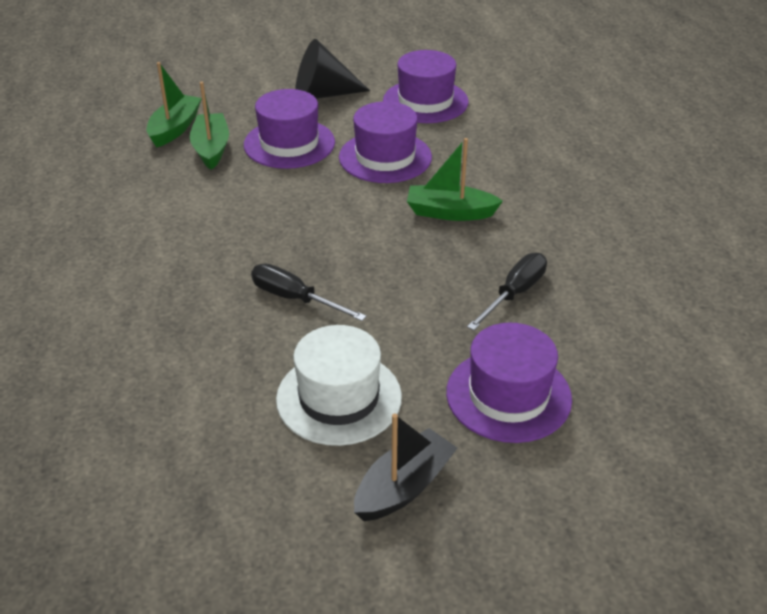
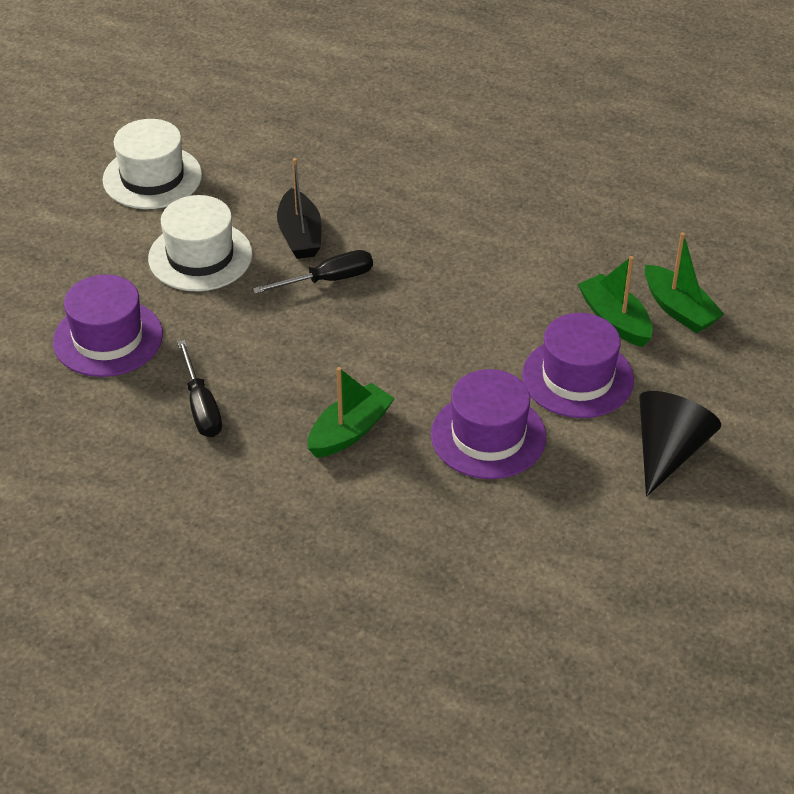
camera: 125 degrees right, 5 degrees up
green boat [190,82,229,170] -> green boat turned 150 degrees counterclockwise [578,256,653,347]
black boat [354,414,457,521] -> black boat moved to [277,158,322,259]
purple hat [383,50,469,123] -> none
none -> white hat [103,119,202,209]

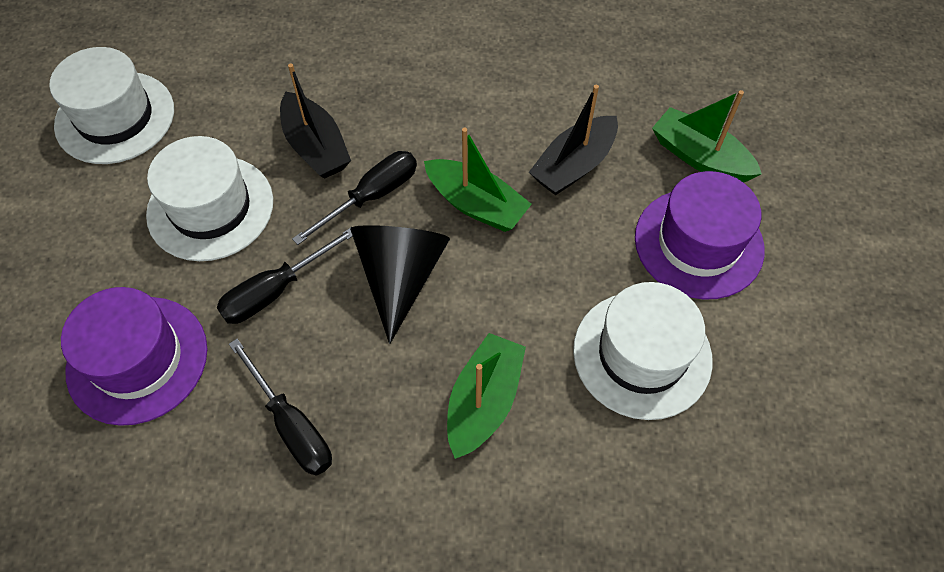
camera: 20 degrees left, 15 degrees up
purple hat [431,369,546,479] -> white hat [573,282,713,420]
black cone [639,391,721,497] -> black cone moved to [350,225,450,344]
green boat [645,232,724,333] -> green boat moved to [424,127,532,232]
none -> black screwdriver [216,228,353,324]
none -> black boat [529,85,618,195]

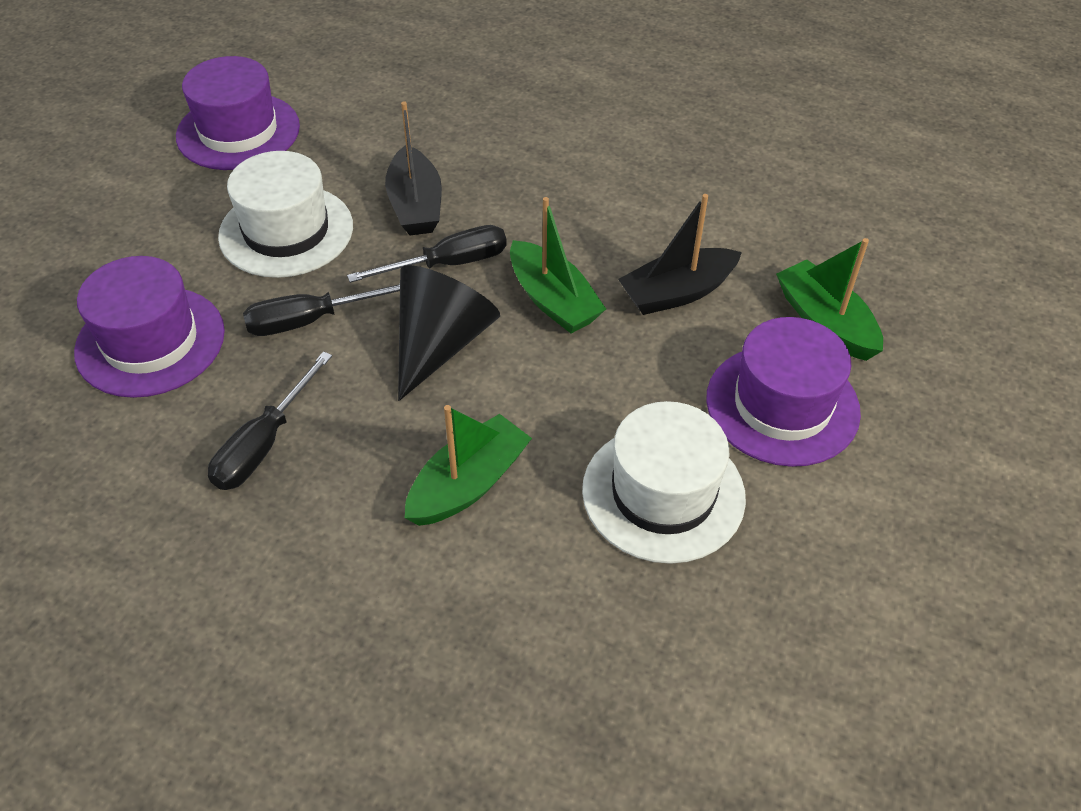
camera: 20 degrees right, 10 degrees down
white hat [49,47,174,164] -> purple hat [176,56,300,170]
black screwdriver [229,339,332,476] -> black screwdriver turned 45 degrees clockwise [208,351,332,490]

